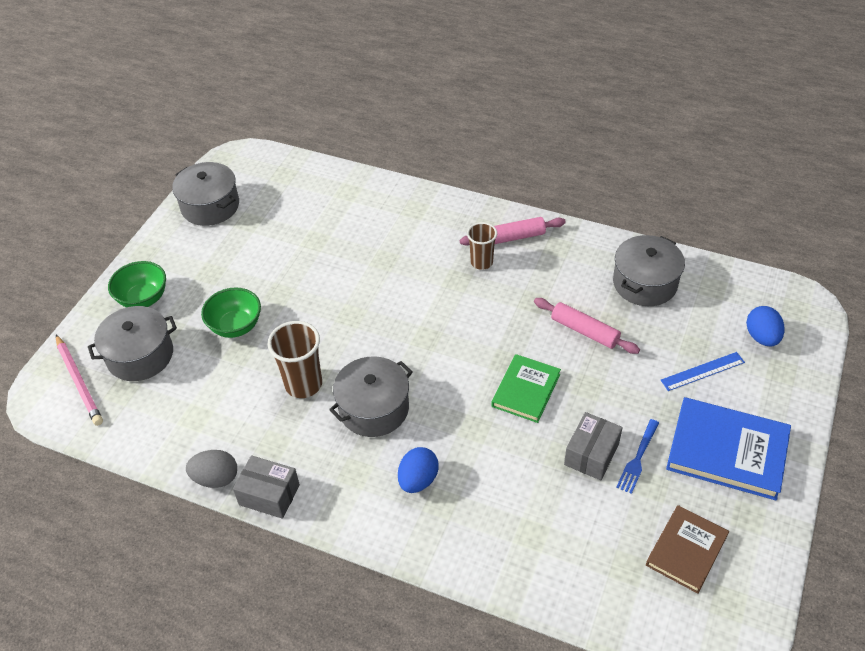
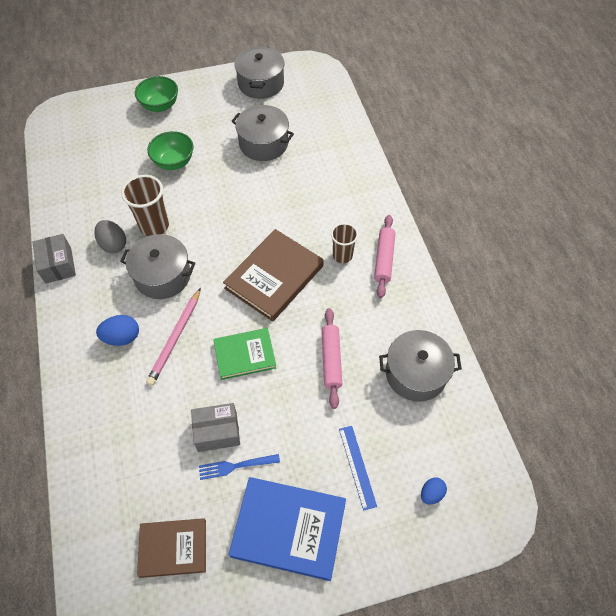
camera: 50 degrees right, 10 degrees up
pink pencil [56,335,103,426] -> pink pencil moved to [146,288,201,386]
grey pot [88,306,177,381] -> grey pot moved to [232,105,294,161]
grey egg [186,450,237,488] -> grey egg moved to [94,220,126,253]
pink rolling pin [460,217,566,246] -> pink rolling pin turned 60 degrees clockwise [374,215,395,298]
blue ruler [661,352,745,391] -> blue ruler turned 45 degrees clockwise [339,426,377,511]
blue book [666,397,791,500] -> blue book turned 60 degrees counterclockwise [228,477,346,581]
blue egg [746,306,785,346] -> blue egg [421,477,447,504], size x0.65
none -> brown book [223,229,324,322]

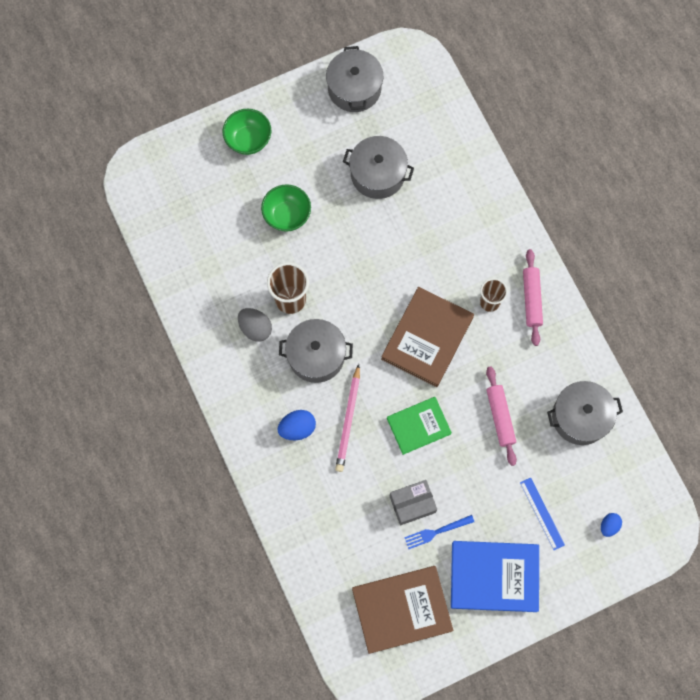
camera: 10 degrees left, 15 degrees up
grey box [32,234,76,284] -> none
brown book [137,518,206,578] -> brown book [352,566,453,654], size x1.57

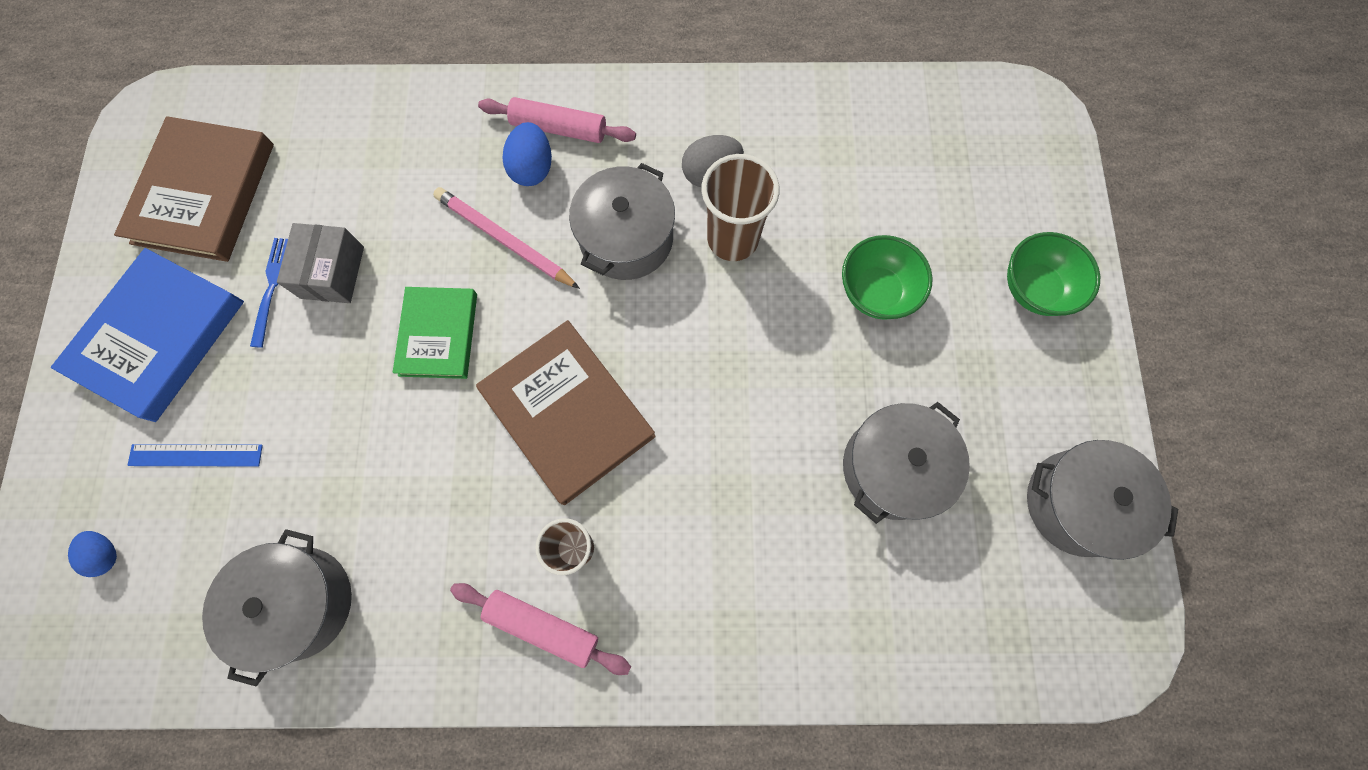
camera: 115 degrees right, 0 degrees up
pink rolling pin [486,366,517,466] -> pink rolling pin moved to [478,97,636,143]

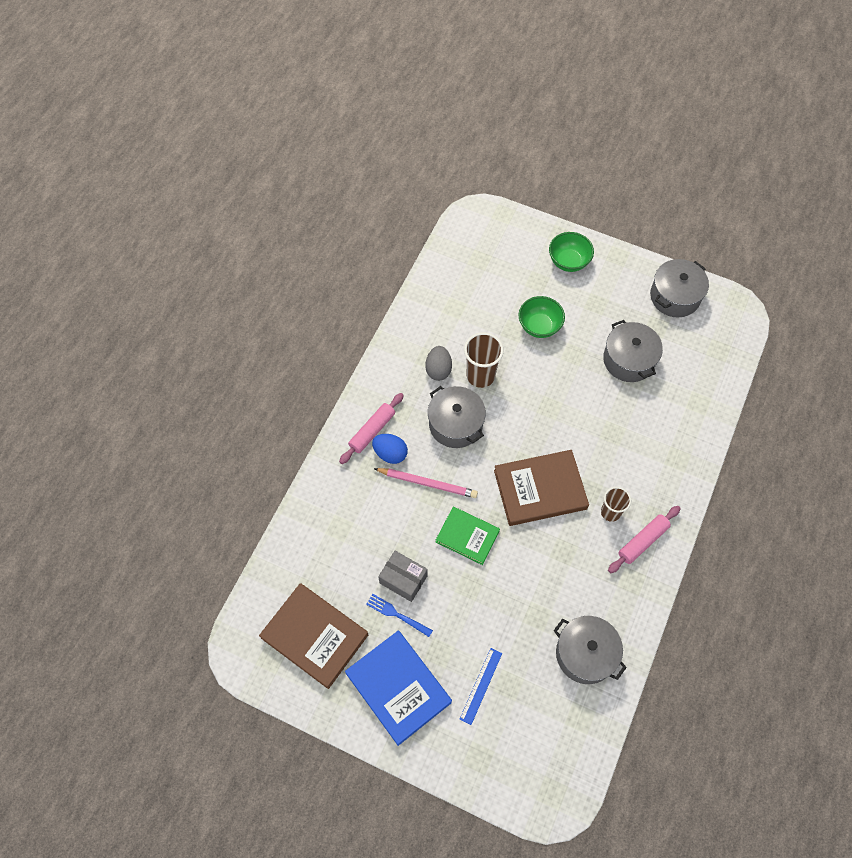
camera: 65 degrees left, 10 degrees down
blue egg [68,531,117,577] -> none
pink pencil [433,187,580,289] -> pink pencil turned 135 degrees counterclockwise [374,468,478,498]

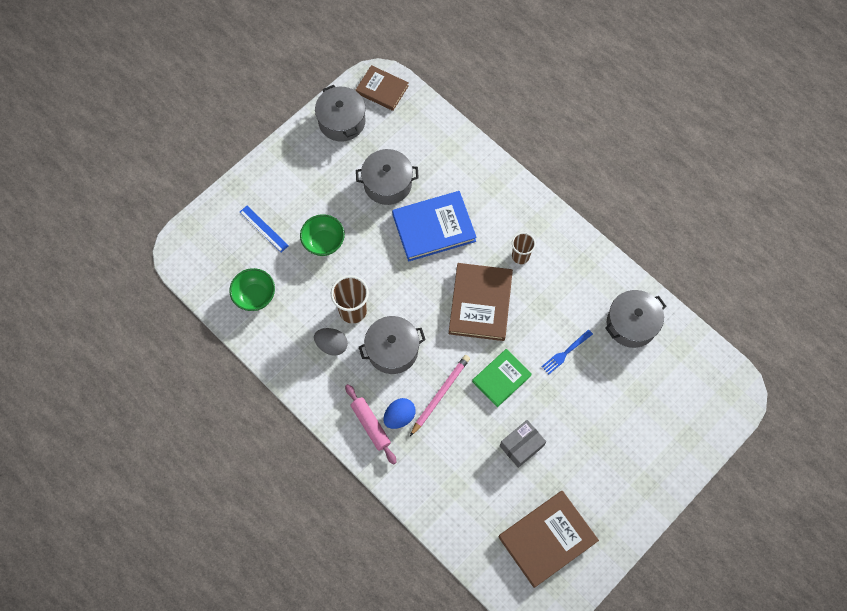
camera: 70 degrees left, 5 degrees up
blue book [345,631,452,746] -> blue book moved to [392,191,477,262]
blue fork [366,594,433,637] -> blue fork moved to [541,329,593,374]
blue ruler [459,648,502,725] -> blue ruler moved to [240,206,289,252]
green bowl [549,232,594,272] -> green bowl moved to [229,268,275,311]
pink rolling pin [608,506,681,573] -> none
none -> brown book [355,65,409,111]

